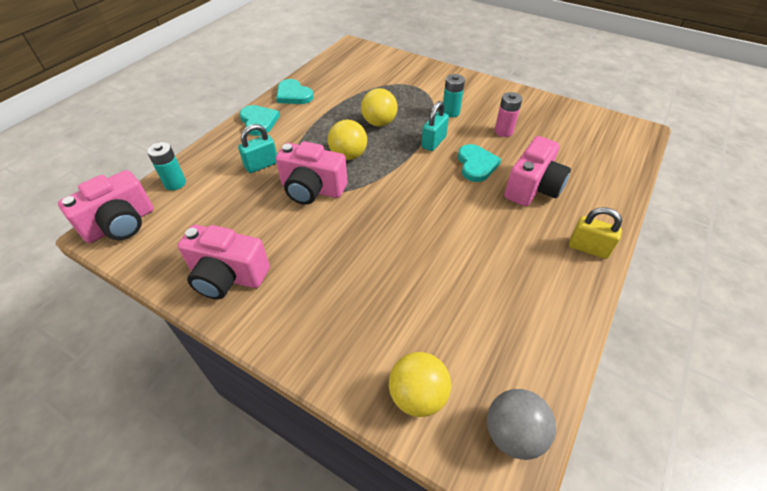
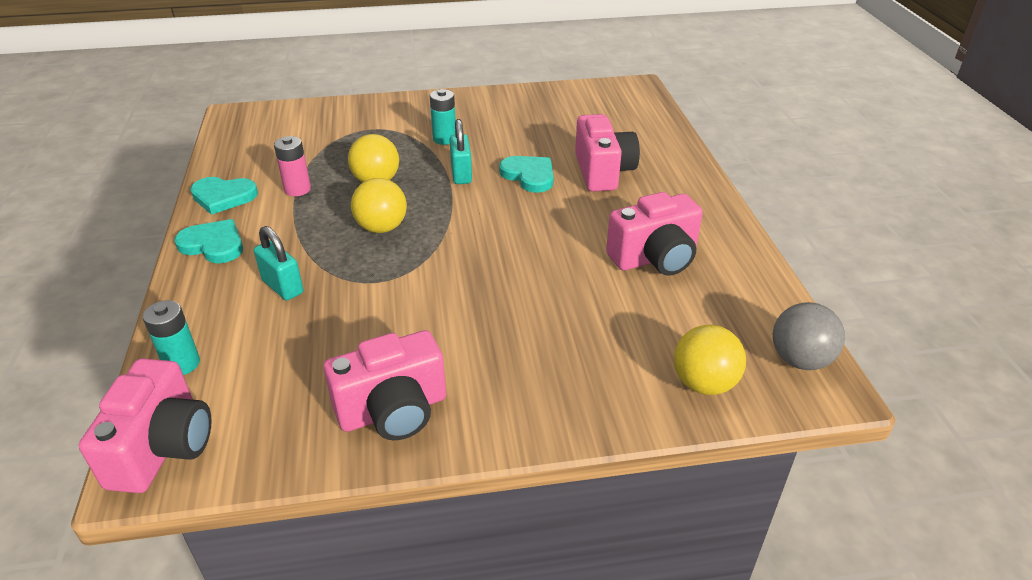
camera: 40 degrees left, 10 degrees down
turquoise padlock [238,124,277,173] -> turquoise padlock turned 60 degrees counterclockwise [254,226,303,301]
pink camera [276,141,348,205] -> pink camera moved to [606,192,703,276]
pink battery [495,92,522,137] -> pink battery moved to [274,136,311,196]
yellow padlock [569,207,622,259] -> none

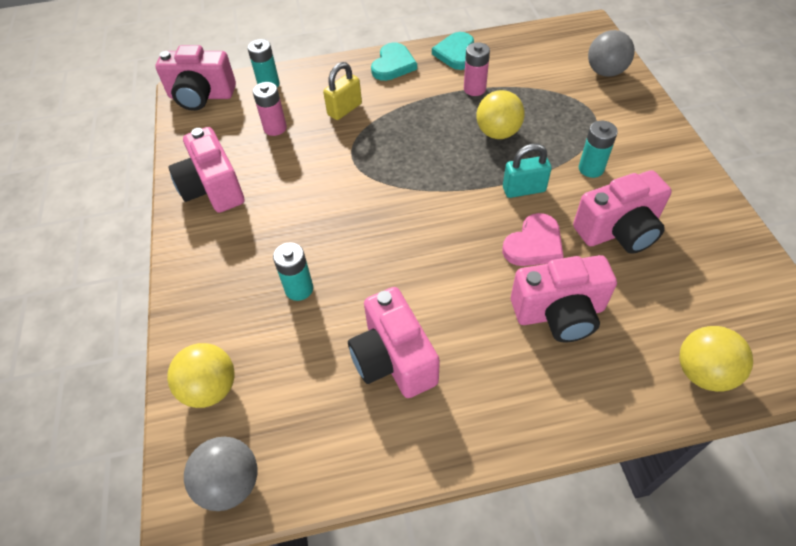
camera: 90 degrees right, 15 degrees up
turquoise padlock [254,226,303,301] -> yellow padlock [323,62,362,120]
yellow ball [351,178,407,233] -> yellow ball moved to [679,326,753,392]
turquoise heart [499,156,554,193] -> pink heart [502,213,564,266]
none -> pink battery [253,82,287,136]
none -> turquoise battery [273,242,313,301]
none -> pink camera [573,170,672,254]
none -> grey ball [588,30,635,77]

